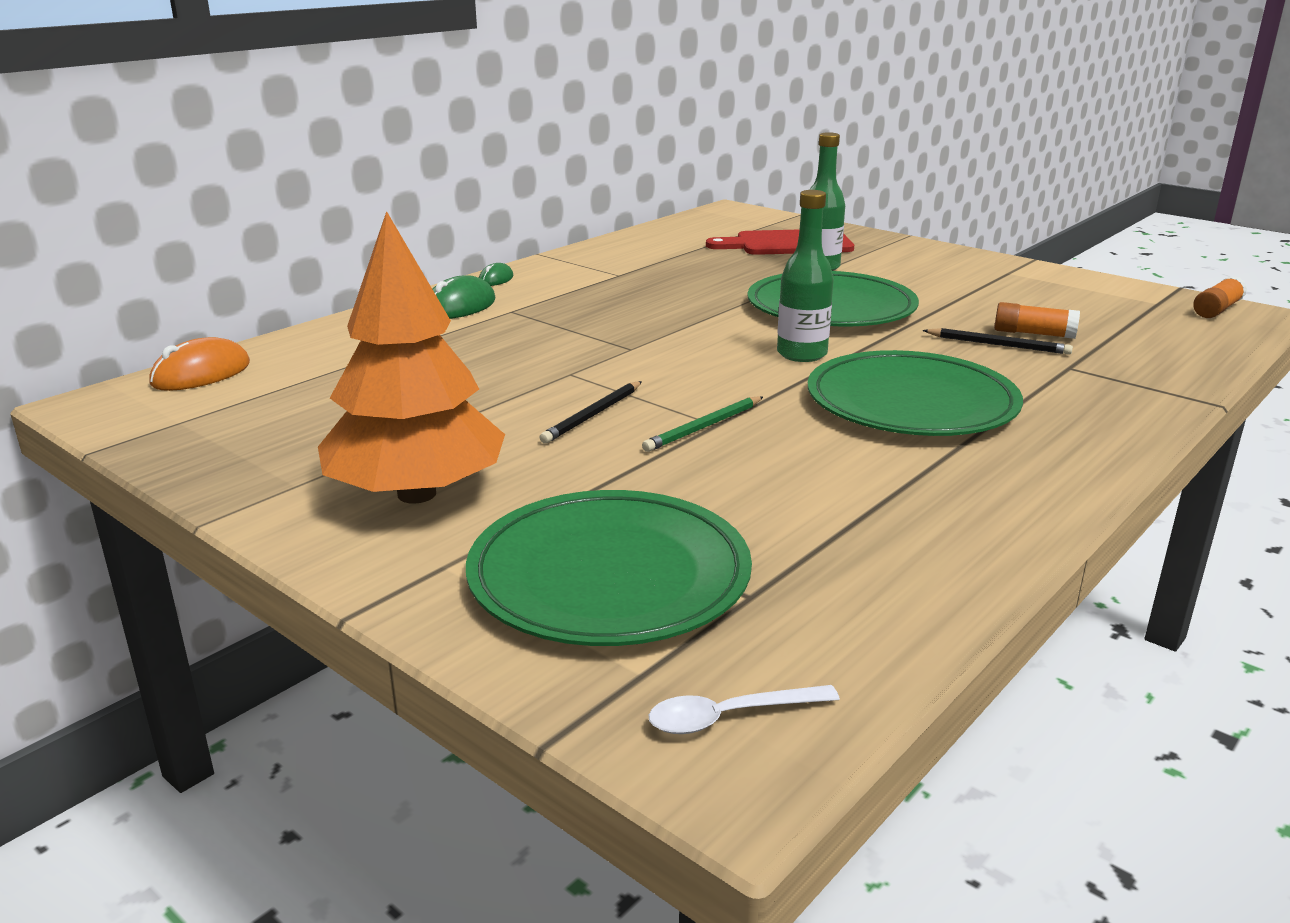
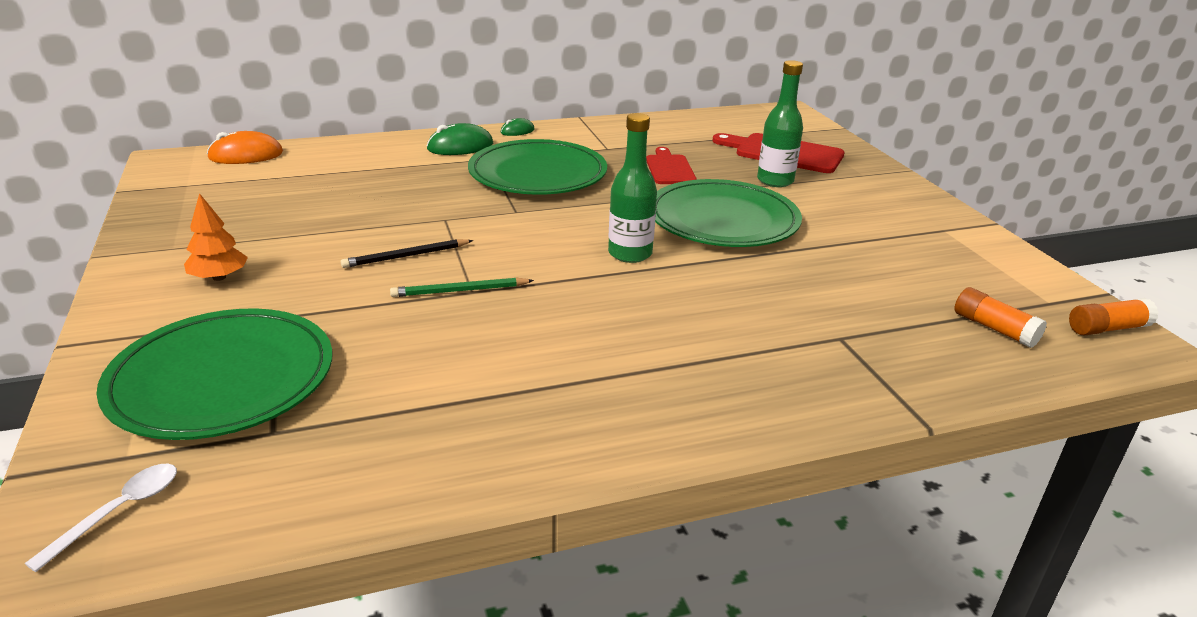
camera: 30 degrees right, 5 degrees up
orange tree [318,211,505,504] -> orange tree [184,193,248,281], size x0.45
white spoon [648,685,840,734] -> white spoon turned 105 degrees clockwise [25,464,177,572]
green plate [808,350,1023,436] -> green plate moved to [468,139,607,195]
black pencil [922,328,1073,355] -> none
orange glue stick [994,302,1080,339] -> orange glue stick moved to [954,287,1047,348]
none -> red cutting board [646,147,697,184]

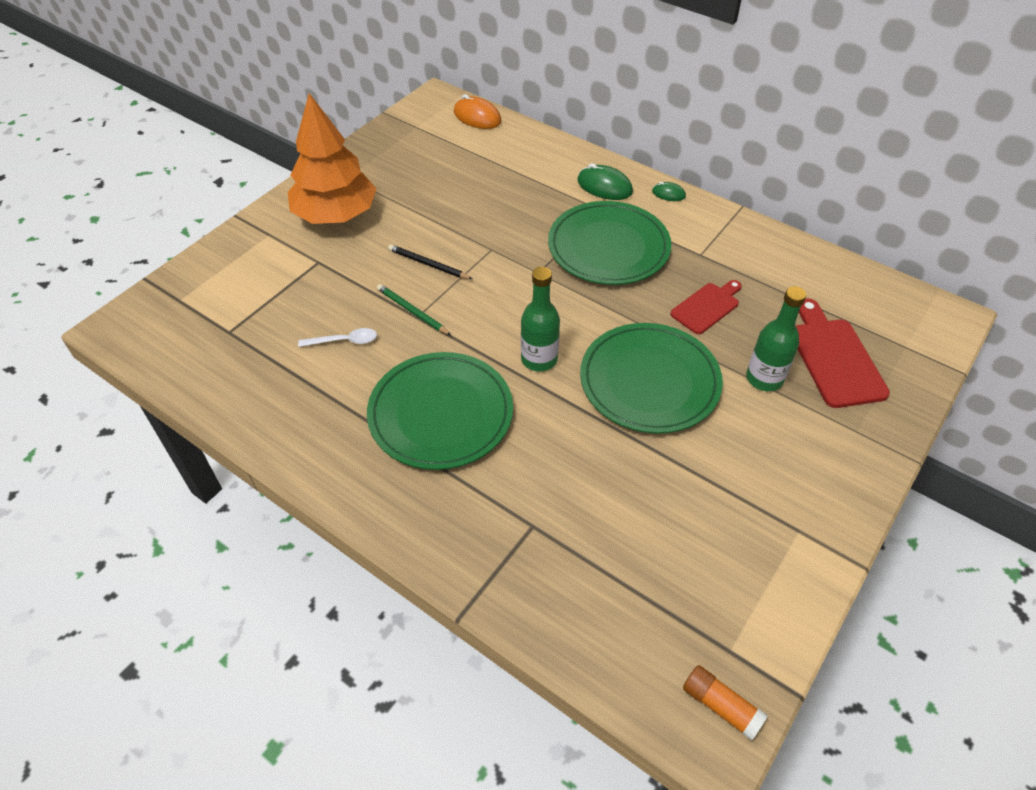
camera: 55 degrees right, 20 degrees up
white spoon [25,464,177,572] -> white spoon moved to [298,328,377,347]
green plate [96,308,333,440] -> green plate moved to [367,352,513,470]
orange tree [184,193,248,281] -> orange tree [288,93,377,224], size x2.24
orange glue stick [954,287,1047,348] -> none

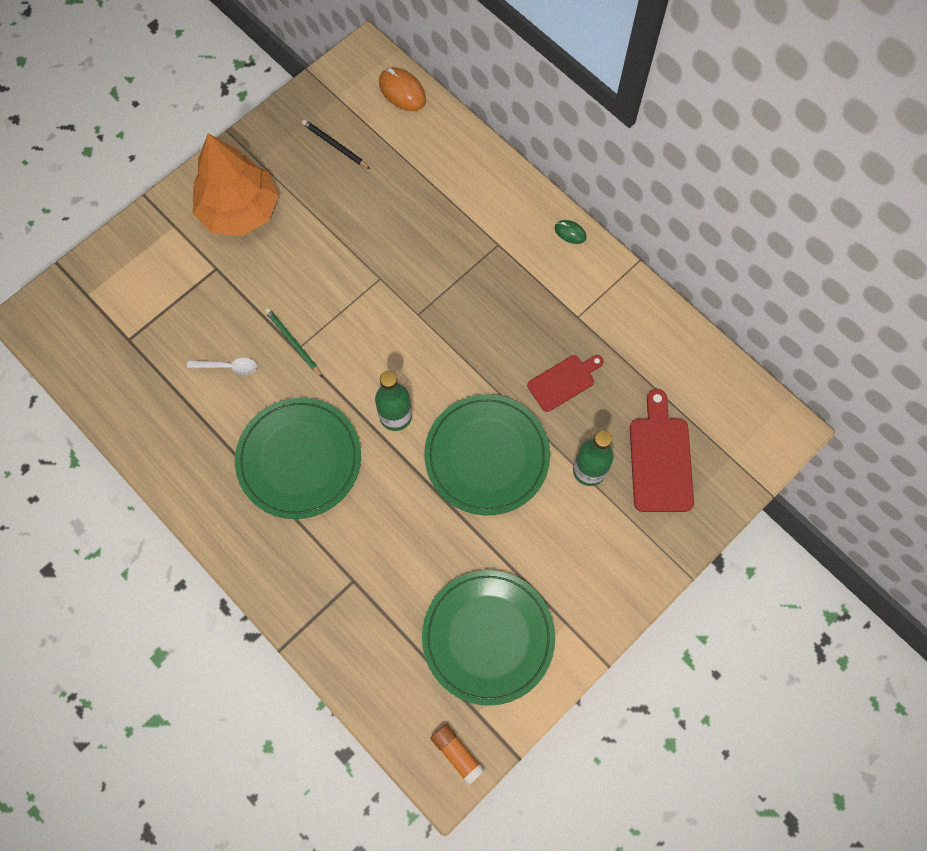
camera: 10 degrees right, 20 degrees up
black pencil [388,244,472,279] -> black pencil moved to [302,119,370,169]
green plate [548,201,671,285] -> green plate moved to [422,570,555,706]
green mouse [577,163,633,200] -> none

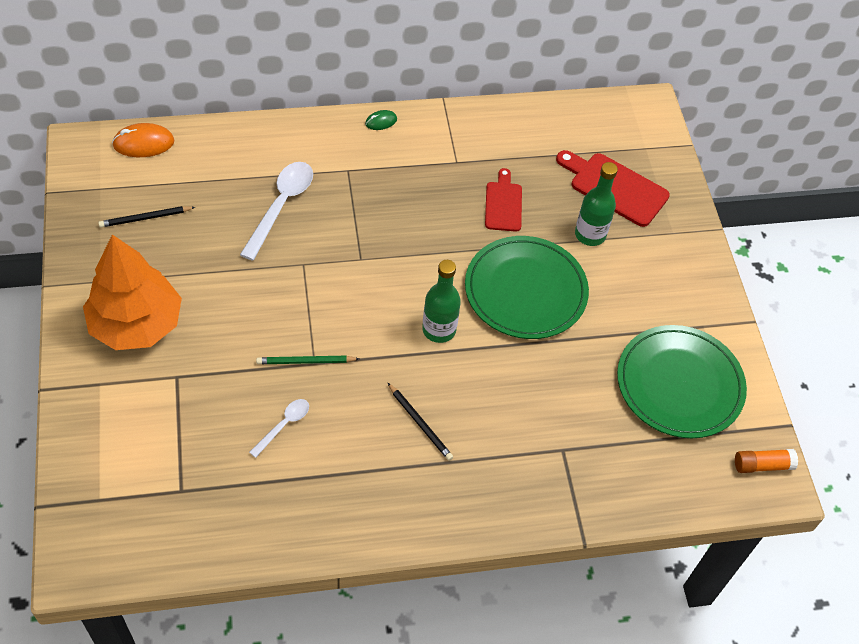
camera: 60 degrees left, 15 degrees down
green plate [235,398,361,519] -> black pencil [388,383,453,461]
none -> white spoon [240,162,313,261]

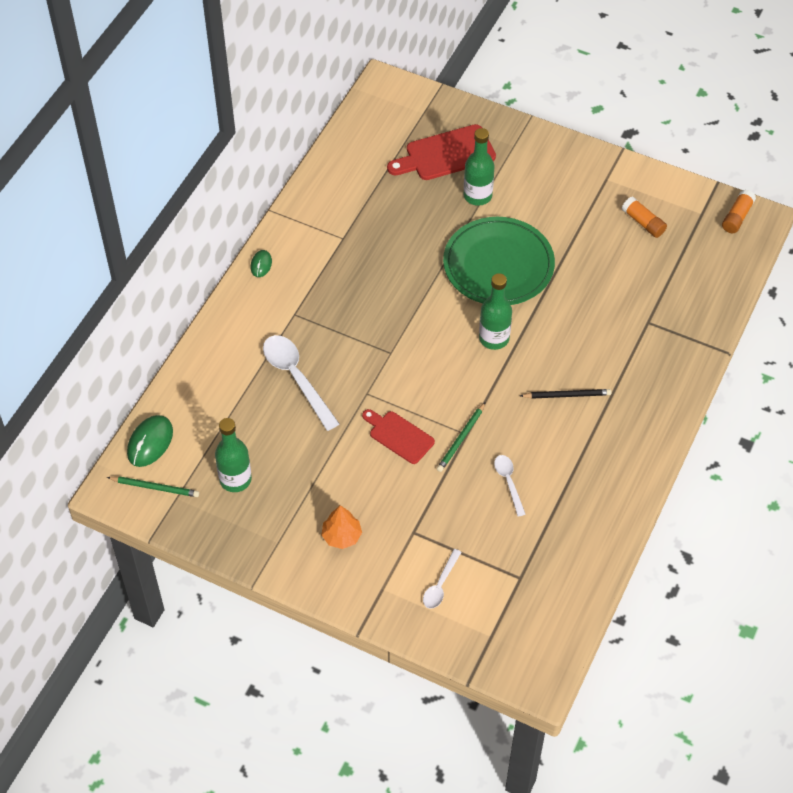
camera: 50 degrees left, 0 degrees up
orange tree [83,234,182,350] -> orange tree [321,505,362,549], size x0.45
black pencil [98,206,195,228] -> green bottle [215,418,252,492]
orange mouse [112,123,174,157] -> green mouse [127,415,173,467]
red cutting board [485,168,522,232] -> red cutting board moved to [362,409,435,464]
green plate [617,325,747,438] -> orange glue stick [622,197,667,238]
none -> green pencil [107,476,199,497]
none -> white spoon [423,549,462,609]

